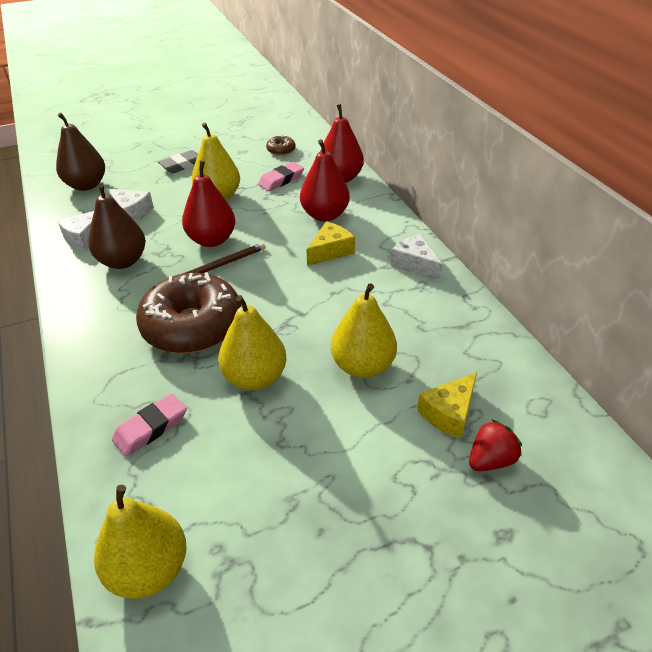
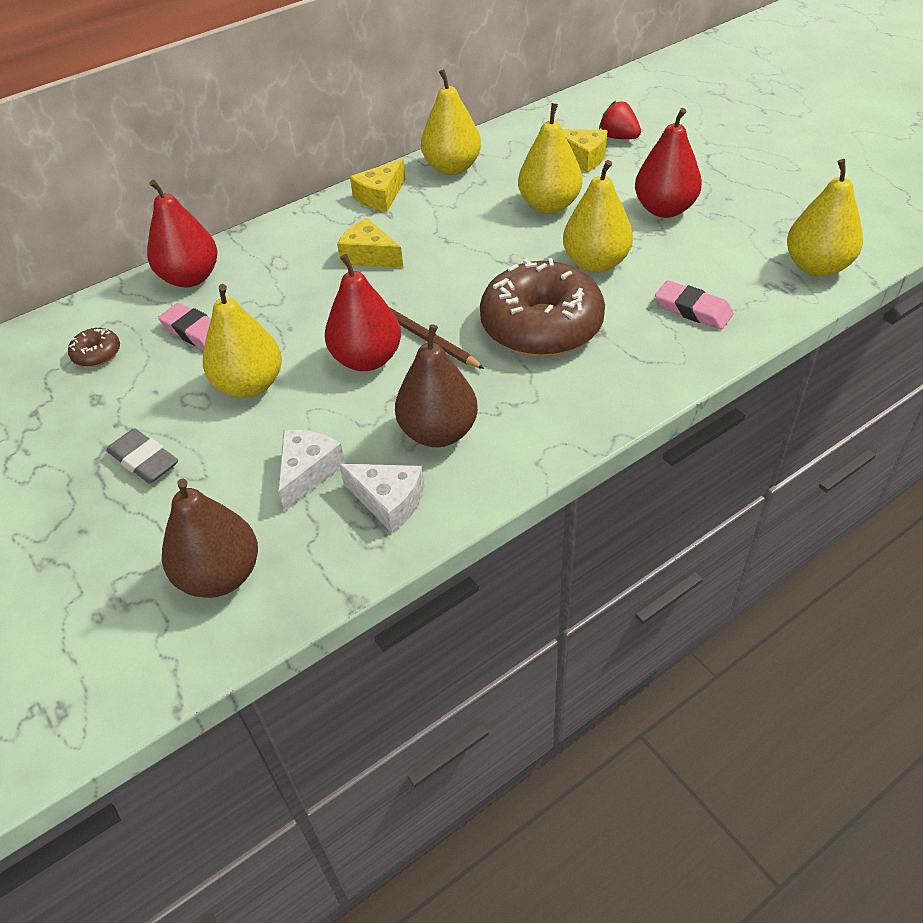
camera: 100 degrees left, 5 degrees up
red pear [300,139,350,222] -> red pear moved to [635,108,702,218]
white cheese [390,234,442,281] -> yellow cheese [350,159,405,212]
none -> yellow pear [421,69,481,175]

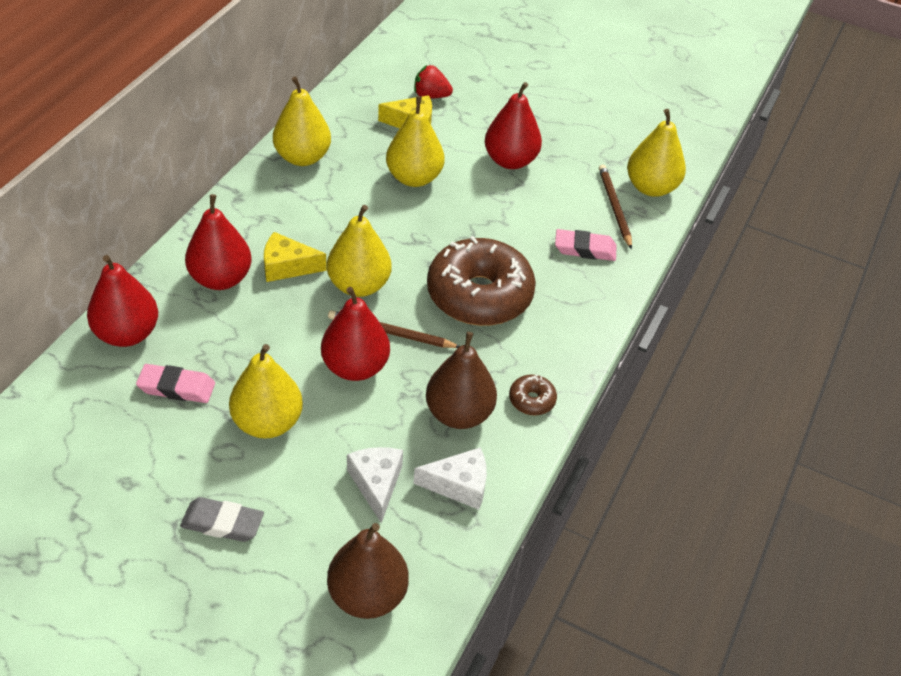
camera: 35 degrees left, 0 degrees up
brown donut [68,328,120,367] -> brown donut moved to [509,375,557,415]
yellow cheese [350,159,405,212] -> none
yellow pear [563,160,633,273] -> yellow pear moved to [327,205,391,297]
none -> red pear [185,194,252,290]
none -> brown pencil [599,164,632,249]

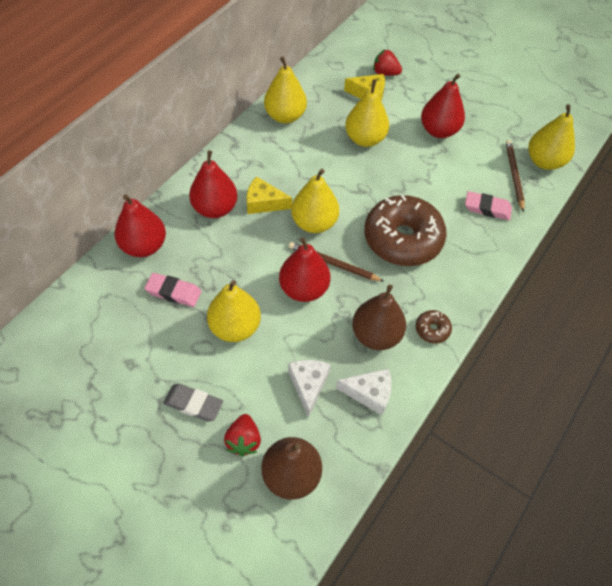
camera: 10 degrees right, 10 degrees up
none -> red strawberry [224,414,261,456]

